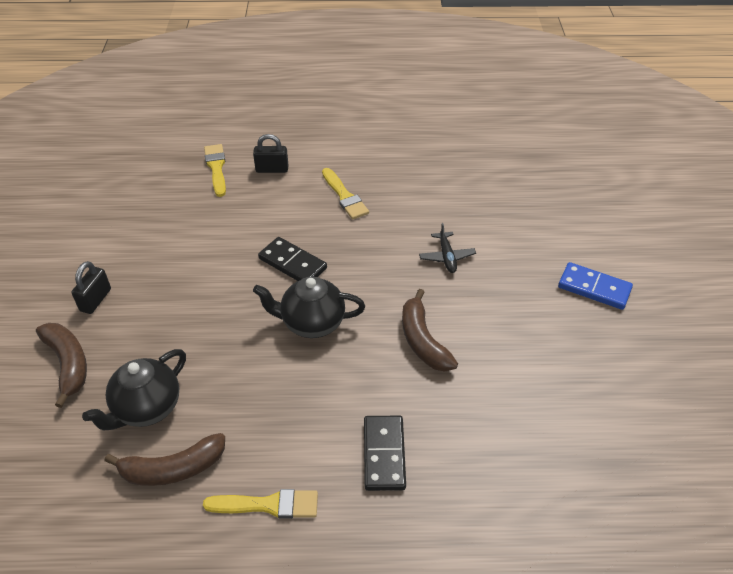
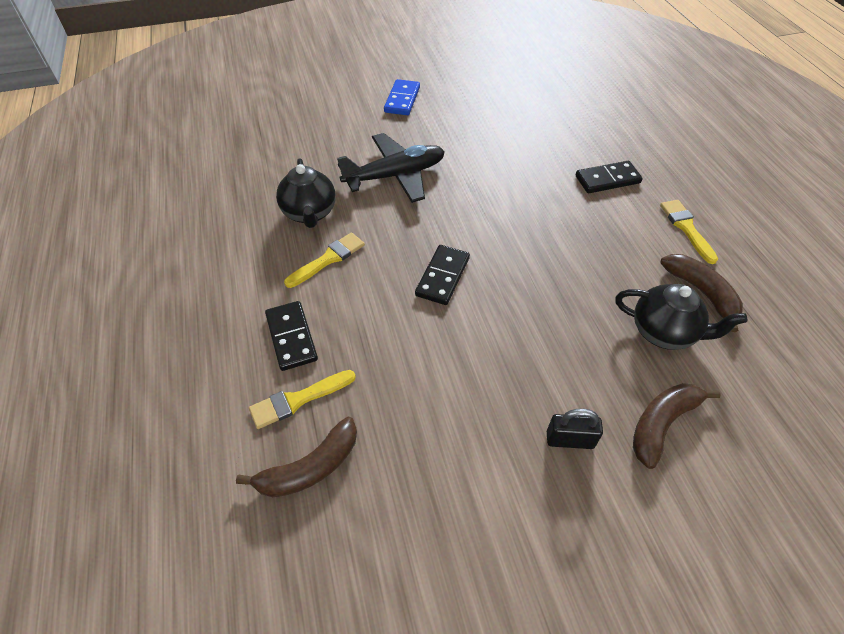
camera: 105 degrees left, 5 degrees up
black padlock [253,134,288,173] -> black domino [265,301,318,371]
black teapot [253,276,365,338] -> black teapot moved to [276,158,336,228]
brown banana [402,289,458,372] -> brown banana moved to [236,417,357,497]
black plane [419,223,476,273] -> black plane [337,133,445,203], size x2.10

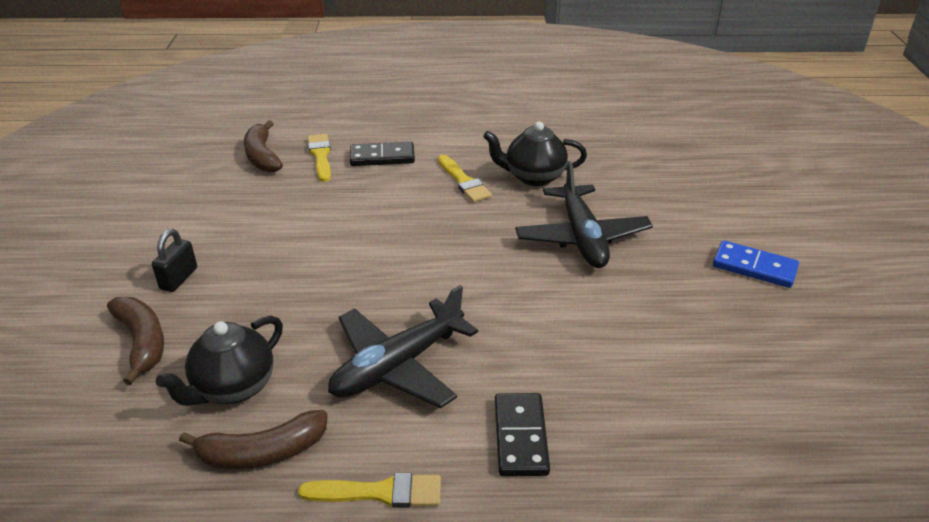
camera: 105 degrees right, 15 degrees down
black domino [415,245,470,305] -> none
none -> black plane [328,285,478,408]

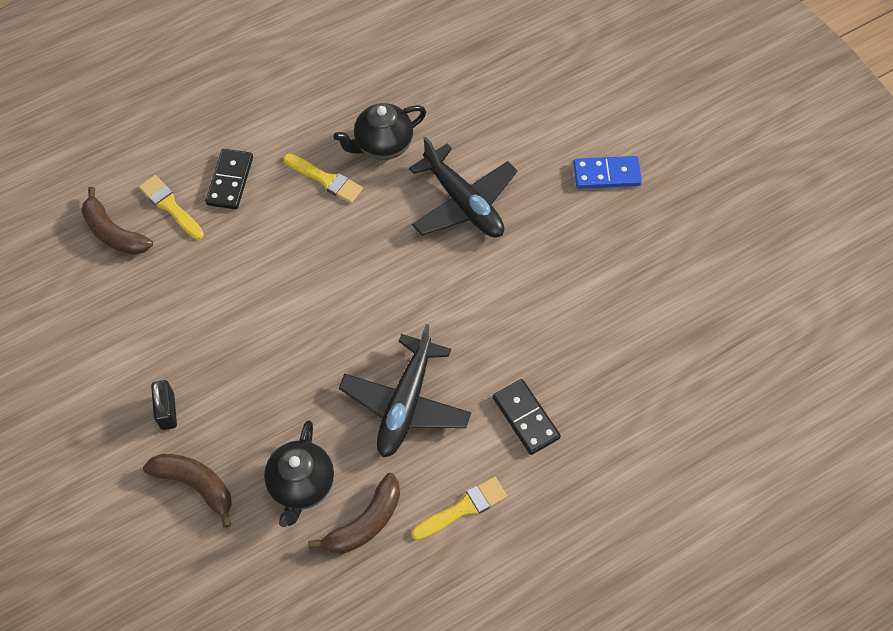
camera: 30 degrees left, 25 degrees up
black domino [350,142,415,166] -> black domino turned 45 degrees counterclockwise [205,149,253,209]

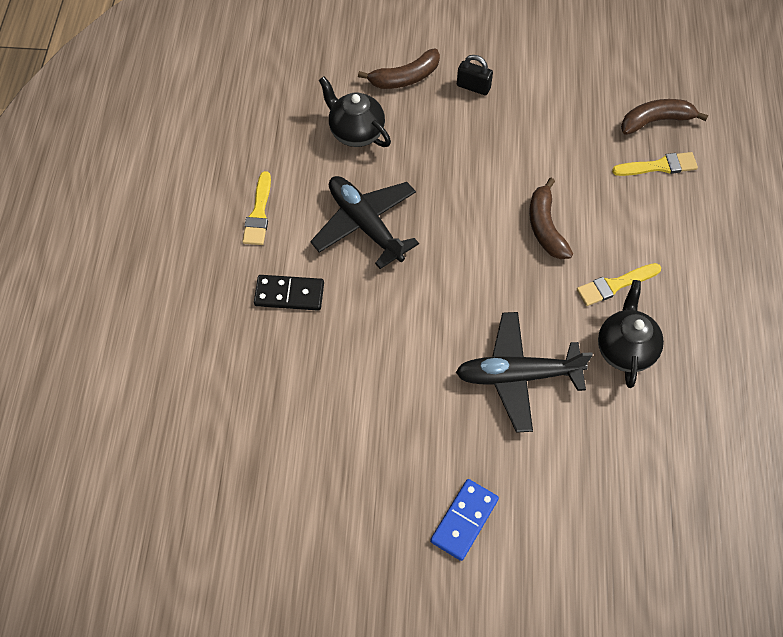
camera: 125 degrees right, 0 degrees up
black domino [205,149,253,209] -> none
brown banana [308,473,400,554] -> brown banana moved to [529,178,573,259]

